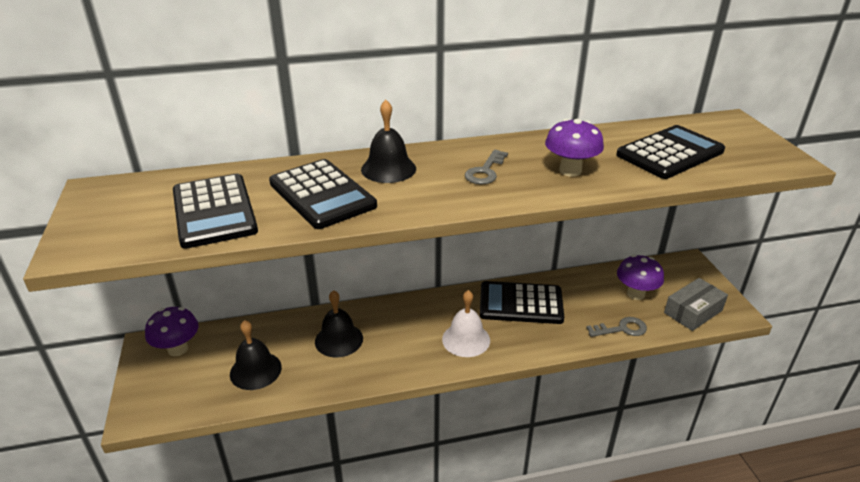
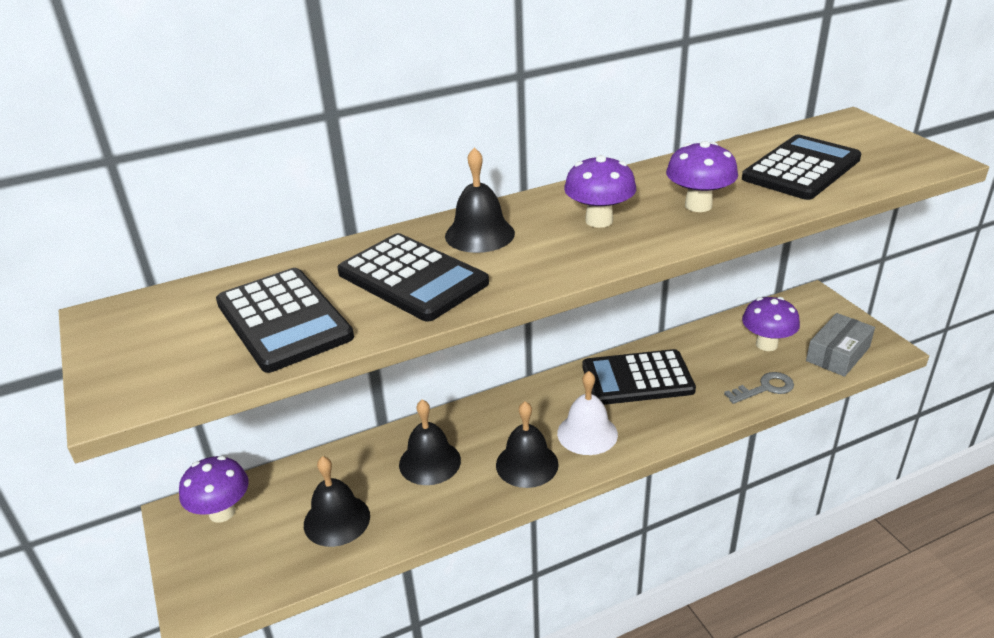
camera: 10 degrees left, 0 degrees up
grey key [465,150,508,185] -> purple mushroom [564,155,636,228]
none -> black bell [496,401,559,488]

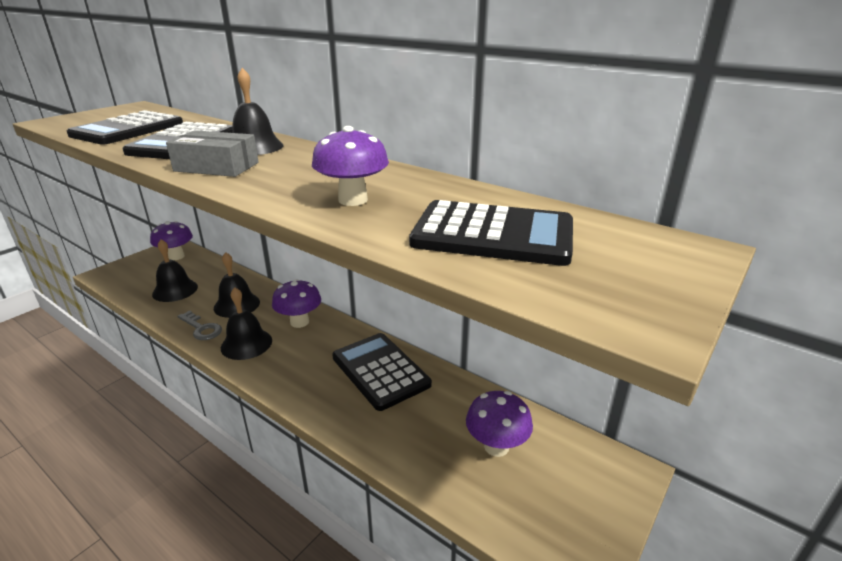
camera: 60 degrees right, 5 degrees down
white bell [557,371,618,455] -> none
purple mushroom [564,155,636,228] -> purple mushroom moved to [272,279,321,328]
grey key [724,372,794,404] -> grey key moved to [177,311,222,340]
grey box [806,313,875,377] -> grey box moved to [166,130,259,177]

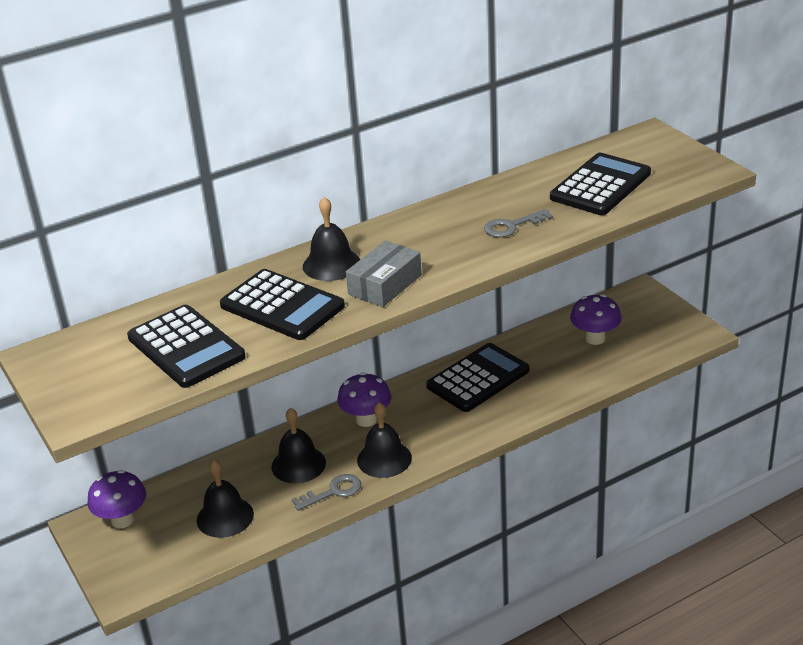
camera: 65 degrees left, 5 degrees up
purple mushroom [312,126,389,206] -> grey key [484,209,553,237]
black calculator [332,333,432,411] -> black calculator turned 150 degrees clockwise [426,343,530,412]

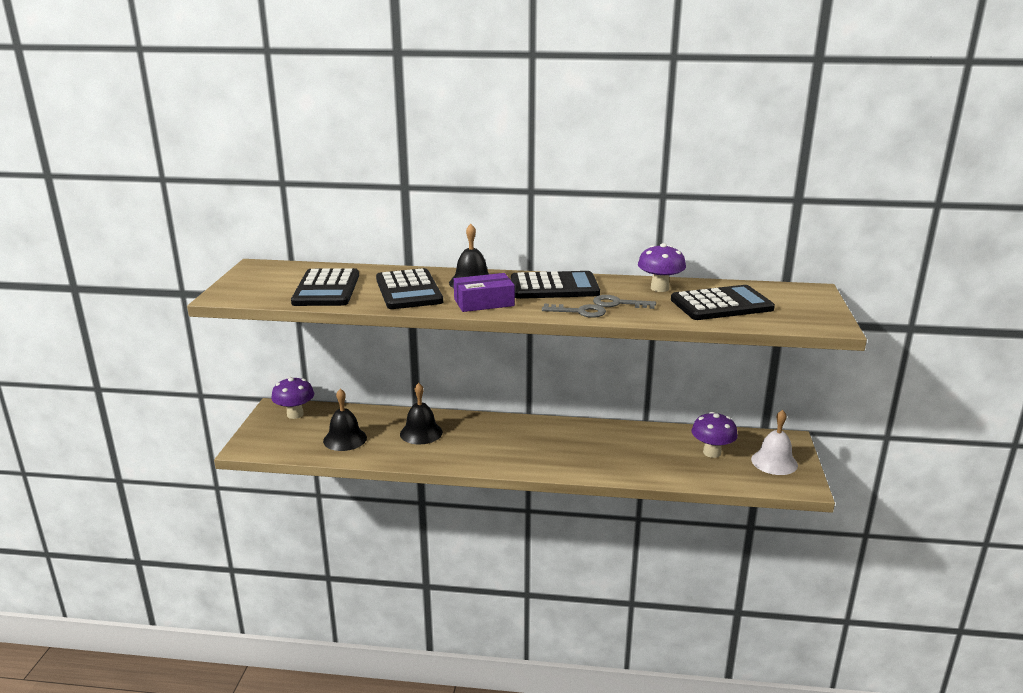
camera: 35 degrees right, 10 degrees down
grey key [292,474,361,511] -> grey key moved to [542,304,606,318]
purple mushroom [337,372,391,427] -> purple mushroom moved to [638,243,686,292]
grey box [346,241,422,307] -> purple box [454,273,515,312]
black bell [357,402,412,478] -> none
black calculator [426,343,530,412] -> black calculator moved to [511,271,600,299]
none -> white bell [751,410,798,475]

